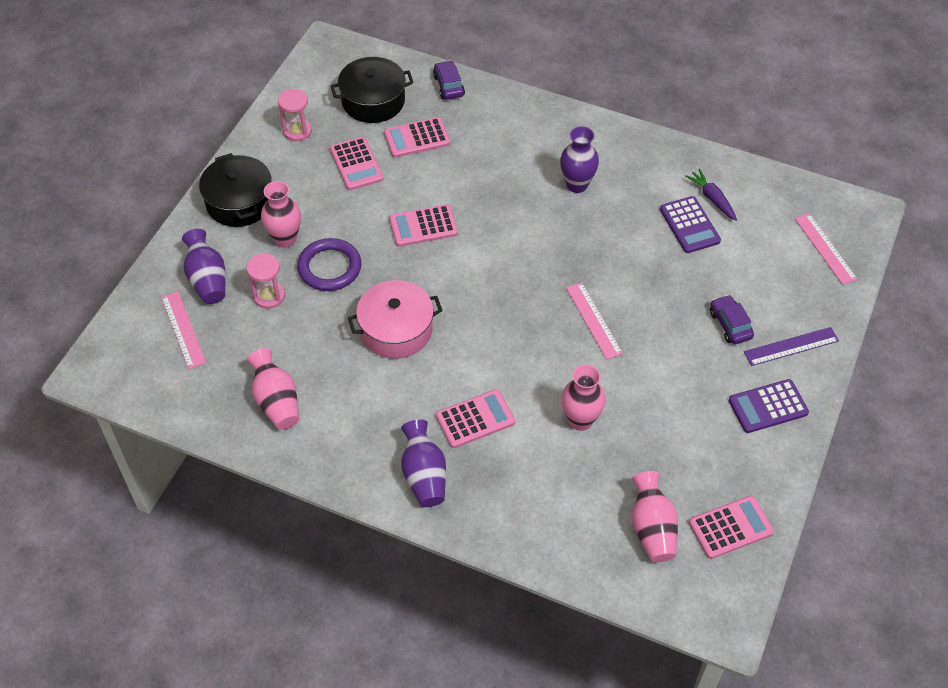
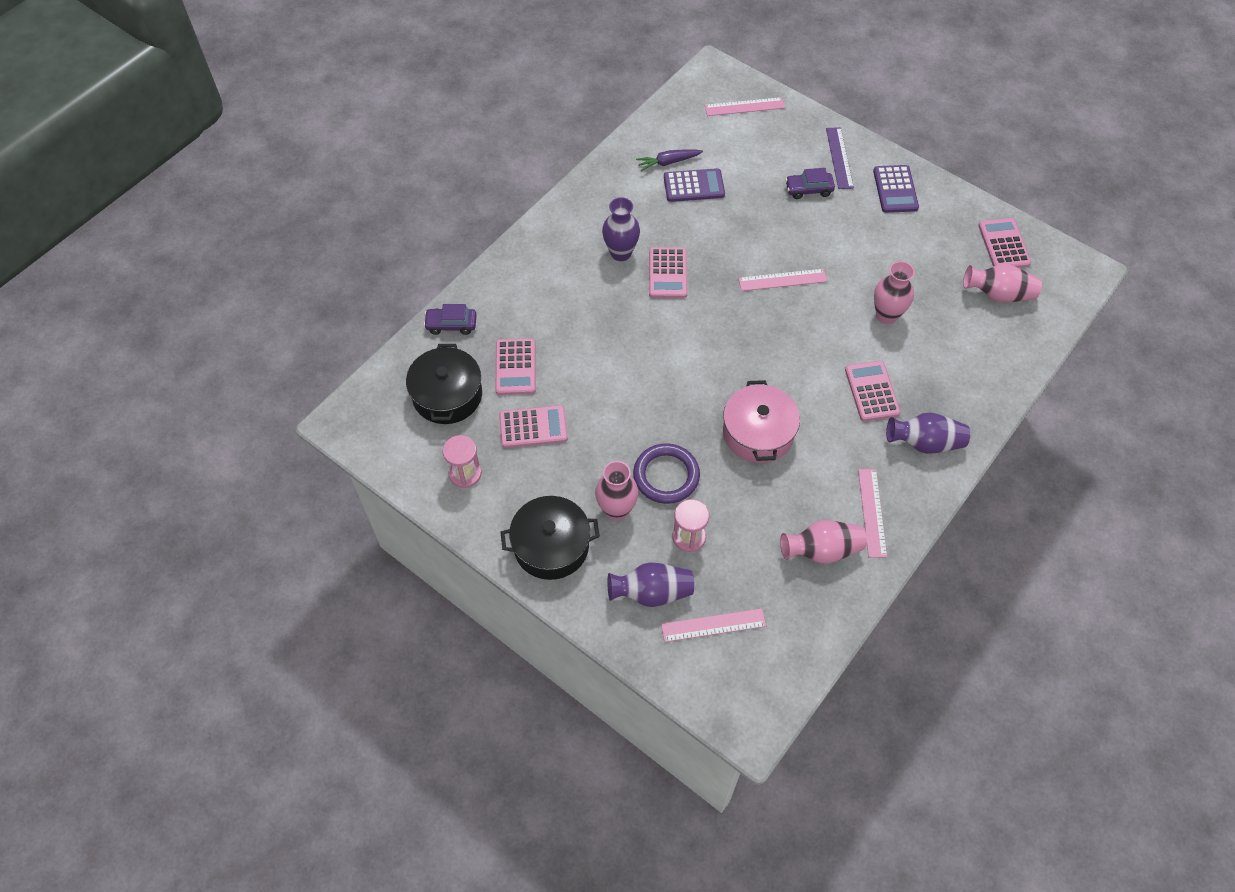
camera: 75 degrees left, 5 degrees up
pink calculator [389,204,458,247] -> pink calculator moved to [649,247,687,298]
none -> pink ruler [858,469,887,558]

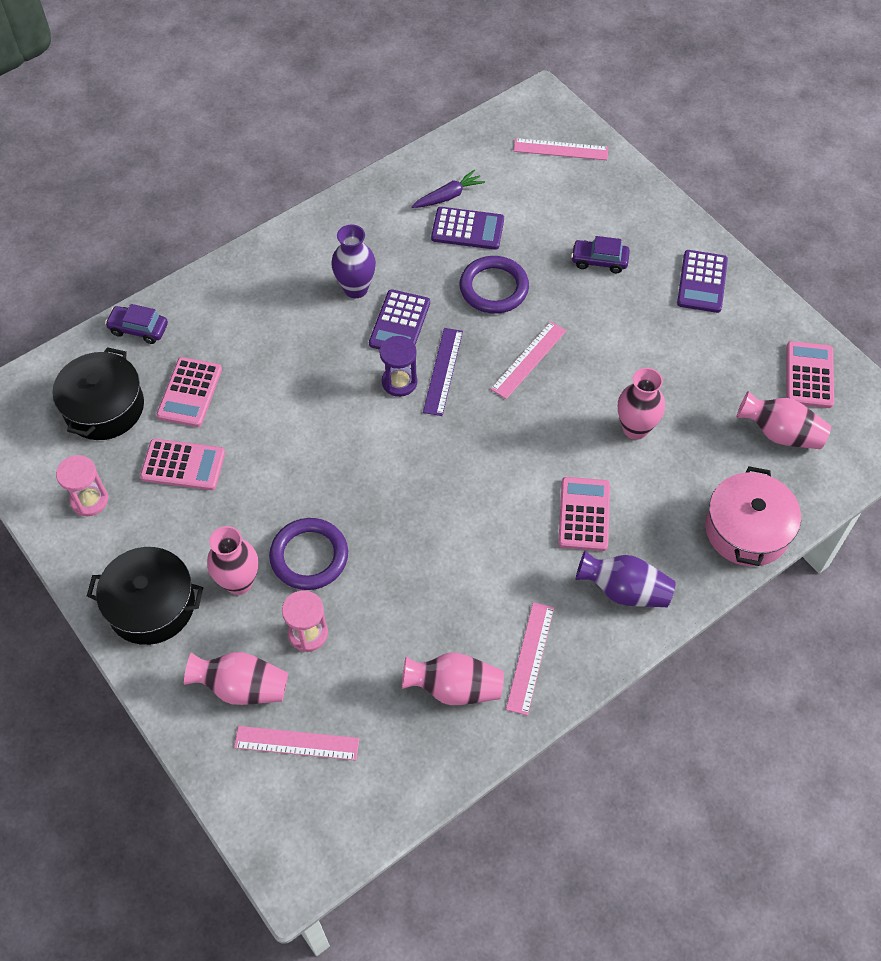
camera: 15 degrees right, 0 degrees up
purple vase [607,562,694,607] -> pink vase [184,652,288,705]
purple carrot [636,149,703,171] -> purple carrot turned 150 degrees clockwise [412,170,485,208]
pink calculator [649,247,687,298] -> purple calculator [369,289,430,350]
pink pot [723,380,800,463] -> pink pot moved to [705,466,801,567]
pink ruler [738,269,827,291] -> pink ruler turned 60 degrees counterclockwise [490,321,566,399]
purple ruler [826,127,854,189] -> purple ruler moved to [423,328,463,416]
none -> purple hourglass [380,336,417,397]
none -> purple ring [460,256,529,314]

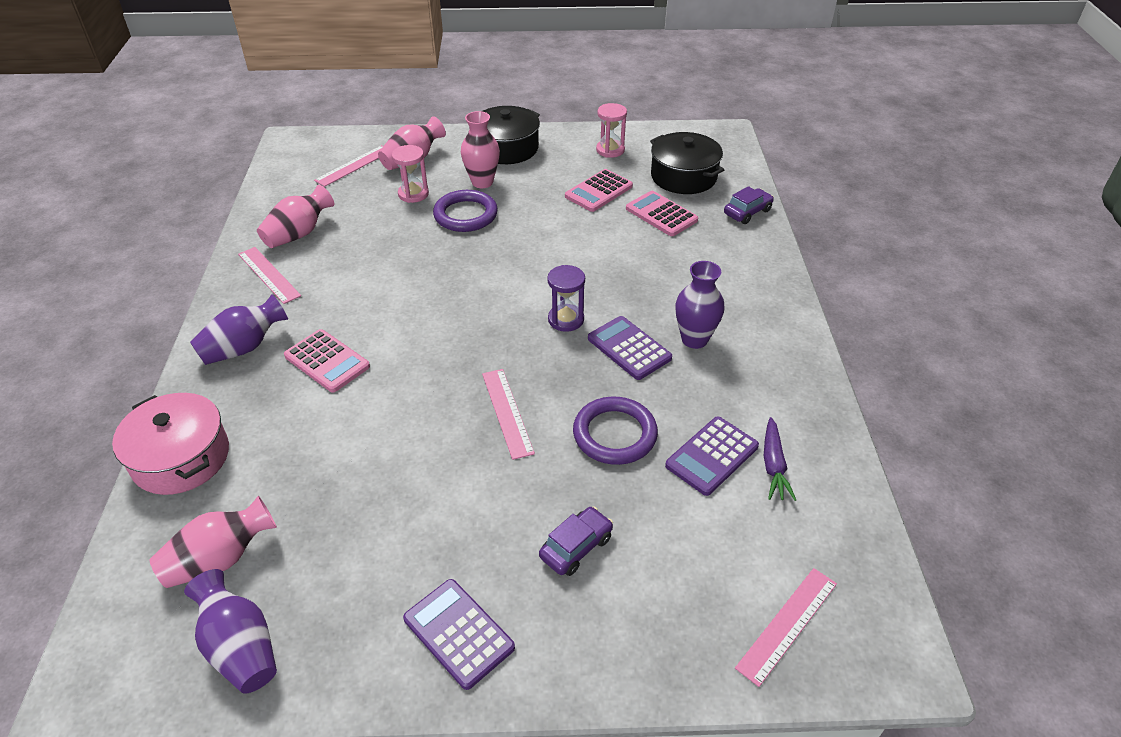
camera: 125 degrees right, 15 degrees down
purple ruler [423,328,463,416] -> none
pink vase [618,368,665,440] -> none
pink calculator [786,341,834,408] -> purple vase [184,569,277,694]

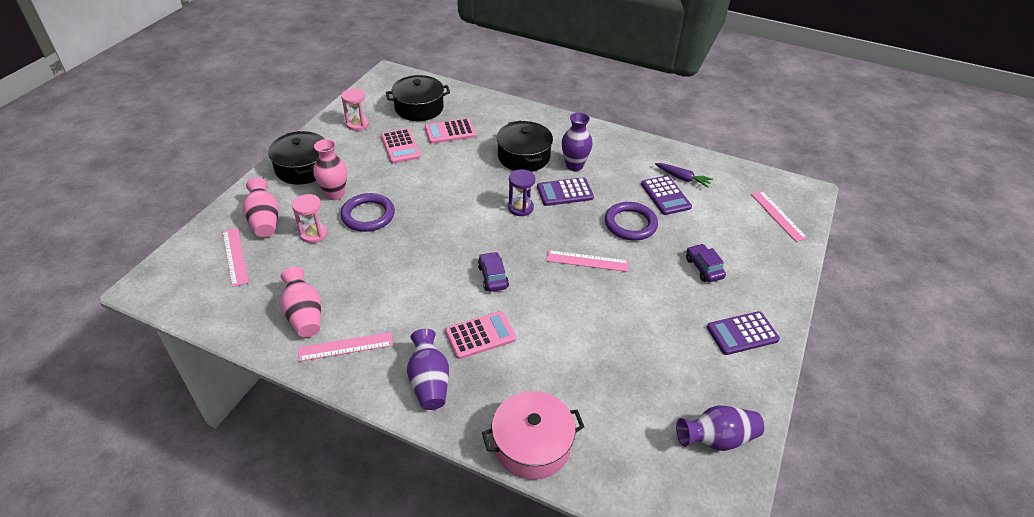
camera: 65 degrees left, 0 degrees up
pink vase [150,496,277,588] -> none
purple car [724,186,774,224] -> purple car moved to [478,252,509,292]
none -> black pot [497,121,553,172]

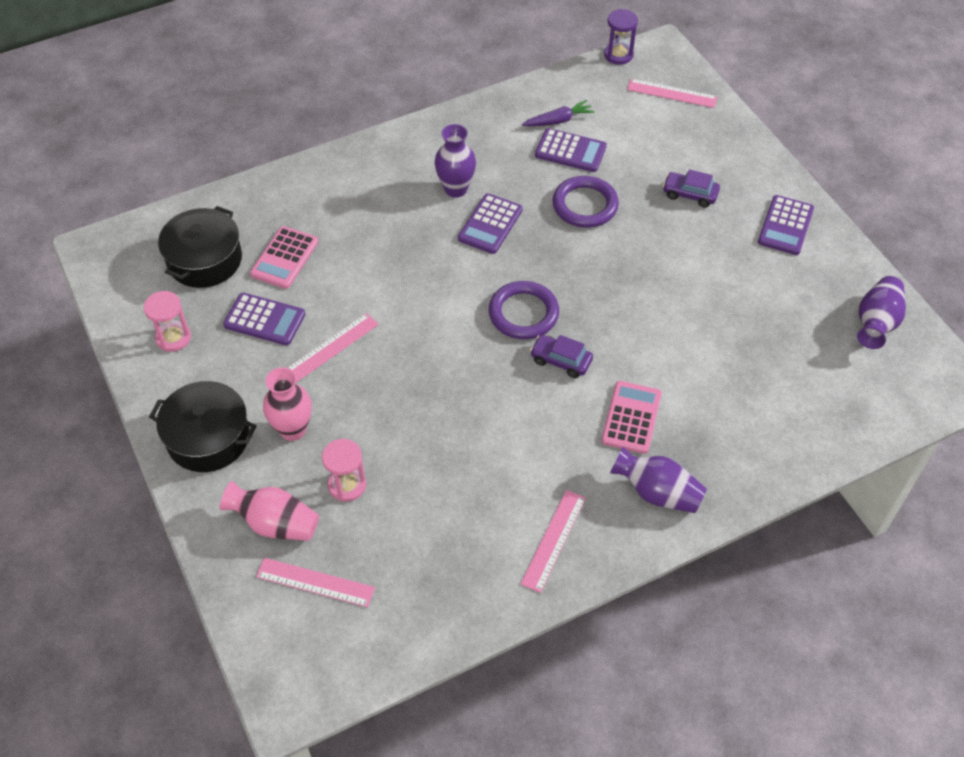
camera: 50 degrees left, 10 degrees up
pink vase [280,267,321,337] -> none
purple ring [341,193,395,232] -> purple ring moved to [489,281,559,339]
pink calculator [381,129,421,163] -> purple calculator [223,293,305,345]
pink pot [482,391,584,480] -> none
black pot [497,121,553,172] -> none
purple hourglass [508,169,535,216] -> purple hourglass moved to [604,9,638,65]
pink ruler [546,250,629,272] -> pink ruler moved to [288,313,379,382]

